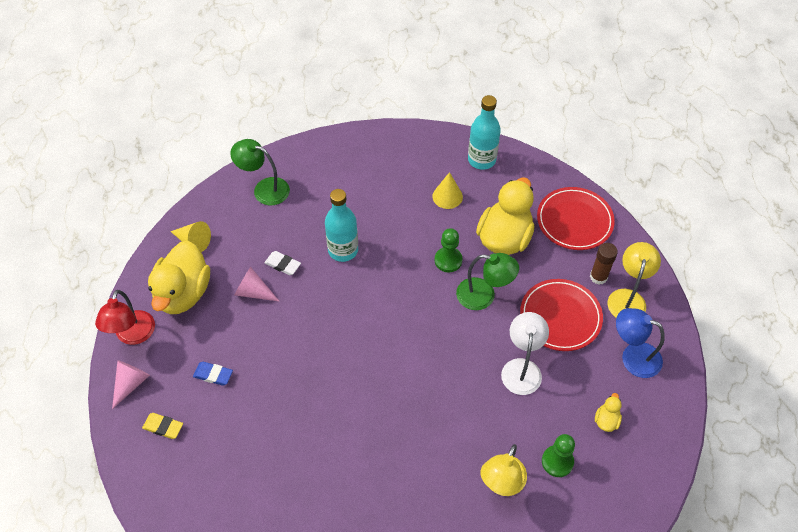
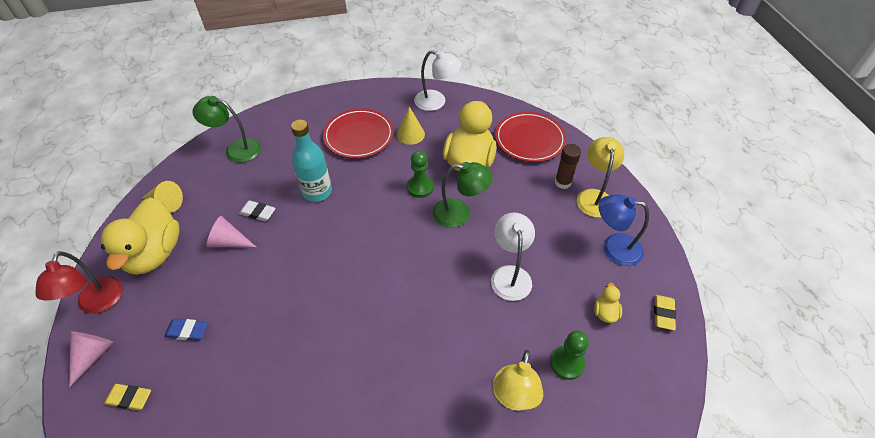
camera: 10 degrees left, 5 degrees down
turquoise bottle [468,95,501,170] -> white lamp [414,50,462,111]
red plate [520,279,603,351] -> red plate moved to [323,109,394,158]
none -> yellow eraser [654,295,676,330]

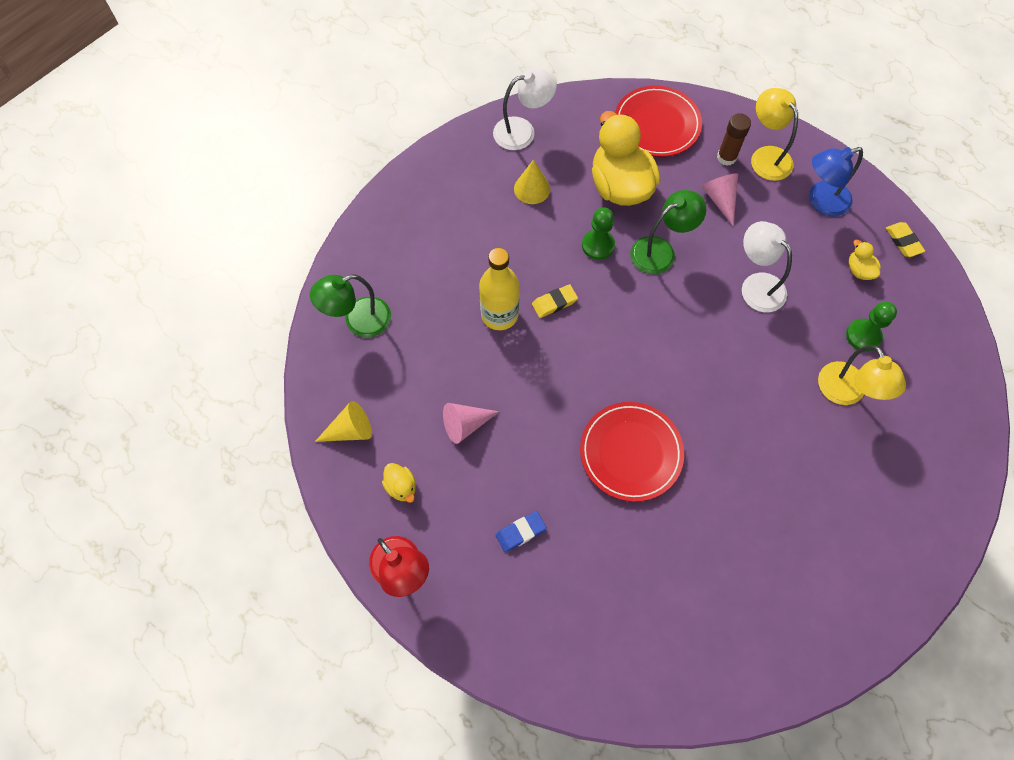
camera: 35 degrees left, 15 degrees up
pink cone [69,331,113,388] -> pink cone moved to [701,173,738,226]
yellow duck [101,198,180,275] -> yellow duck [382,463,416,503], size x0.42
yellow eraser [104,384,151,410] -> yellow eraser moved to [532,284,578,318]
white eraser [239,200,276,221] -> none
turquoise bottle [291,120,332,202] -> yellow bottle [479,248,519,330]
red plate [323,109,394,158] -> red plate moved to [580,402,684,502]

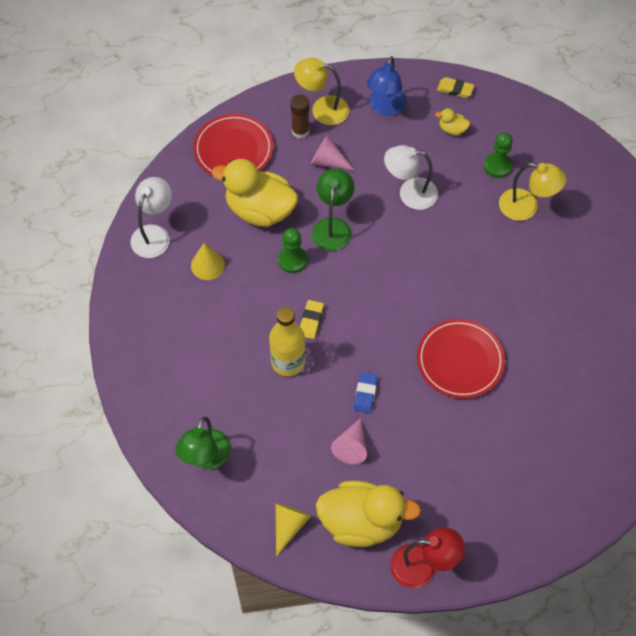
camera: 50 degrees left, 5 degrees down
yellow duck [382,463,416,503] -> yellow duck [316,481,421,547], size x2.36
blue eraser [496,511,547,552] -> blue eraser moved to [354,372,378,413]

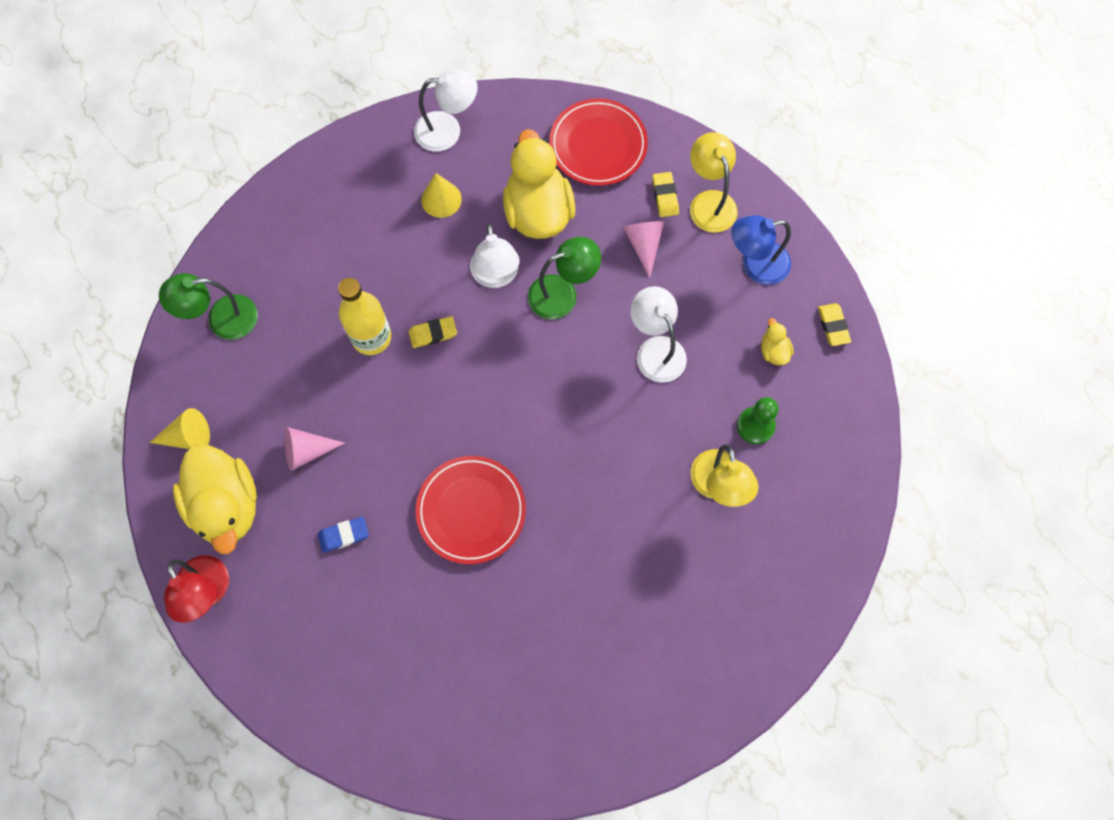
camera: 60 degrees right, 10 degrees up
green pawn [278,228,307,273] -> white lamp [470,223,520,288]
brown glue stick [291,95,309,139] -> yellow eraser [652,172,679,217]
blue eraser [354,372,378,413] -> blue eraser moved to [318,517,369,553]

